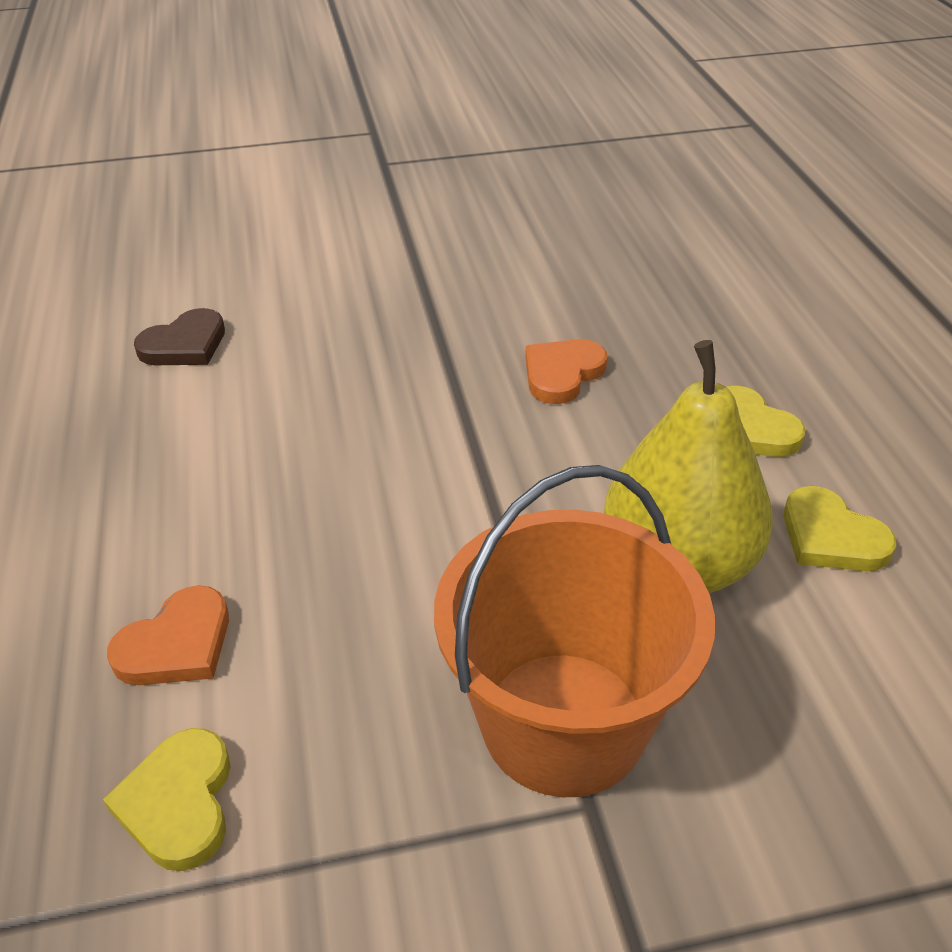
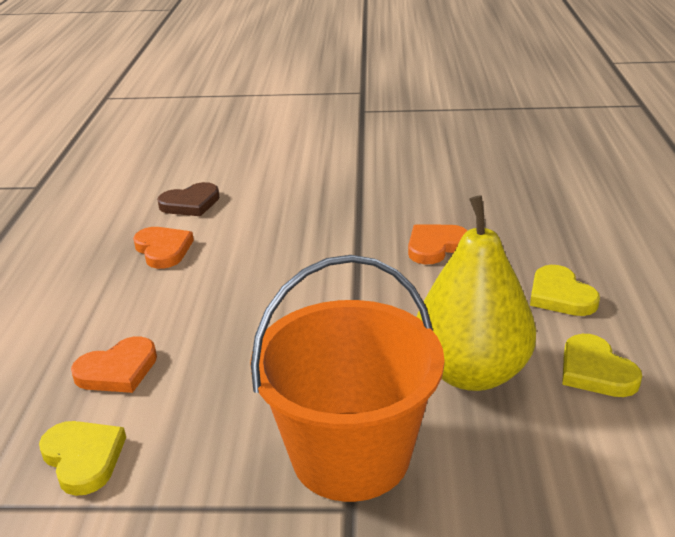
camera: 15 degrees right, 10 degrees down
yellow heart [103,728,231,871] -> yellow heart turned 135 degrees clockwise [39,421,126,496]
none -> orange heart [133,227,194,269]

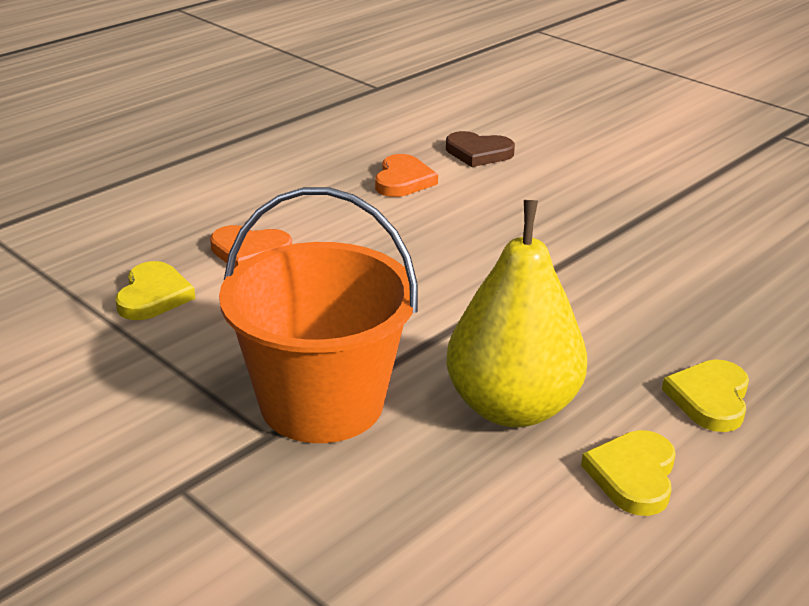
camera: 40 degrees right, 0 degrees up
orange heart [408,225,467,264] -> none

